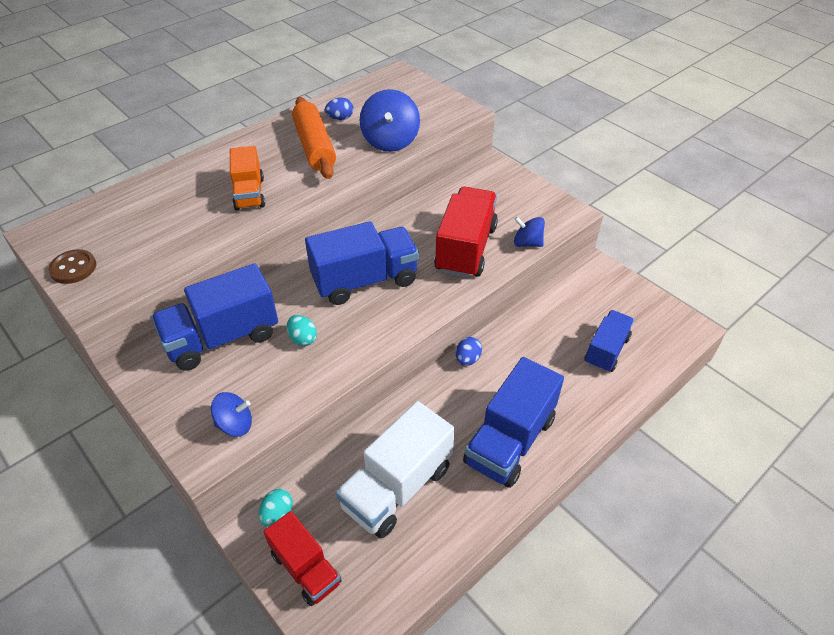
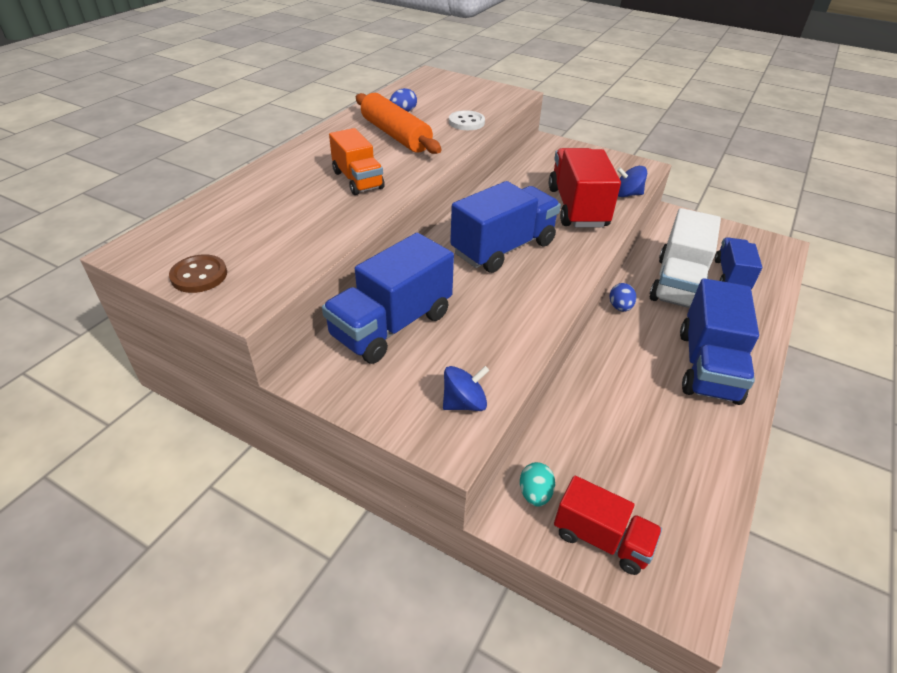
camera: 20 degrees left, 5 degrees down
turquoise egg [287,315,317,346] -> none
white truck [336,401,455,538] -> white truck moved to [649,208,721,308]
blue spinning top [359,89,420,152] -> white button [449,110,485,130]

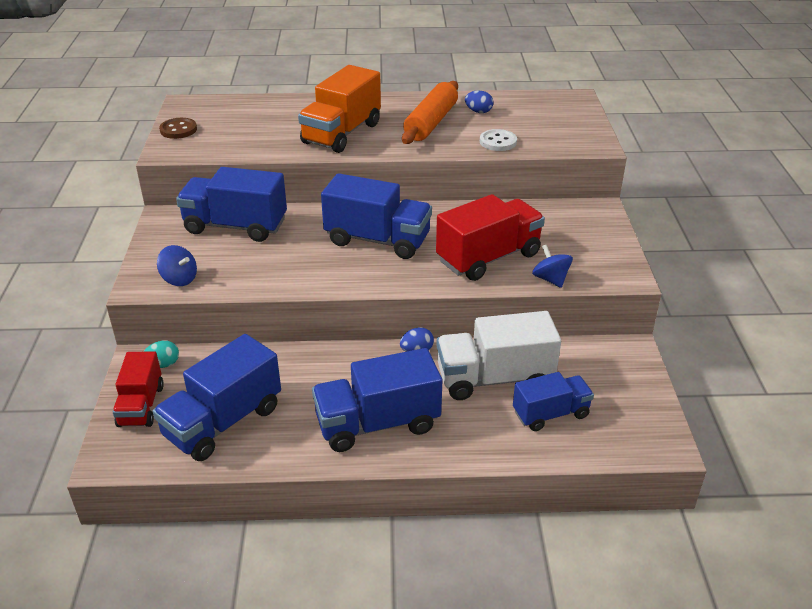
camera: 60 degrees right, 5 degrees down
orange truck [329,128,385,195] -> orange truck [298,65,381,153], size x1.60
none -> blue truck [153,334,281,461]

